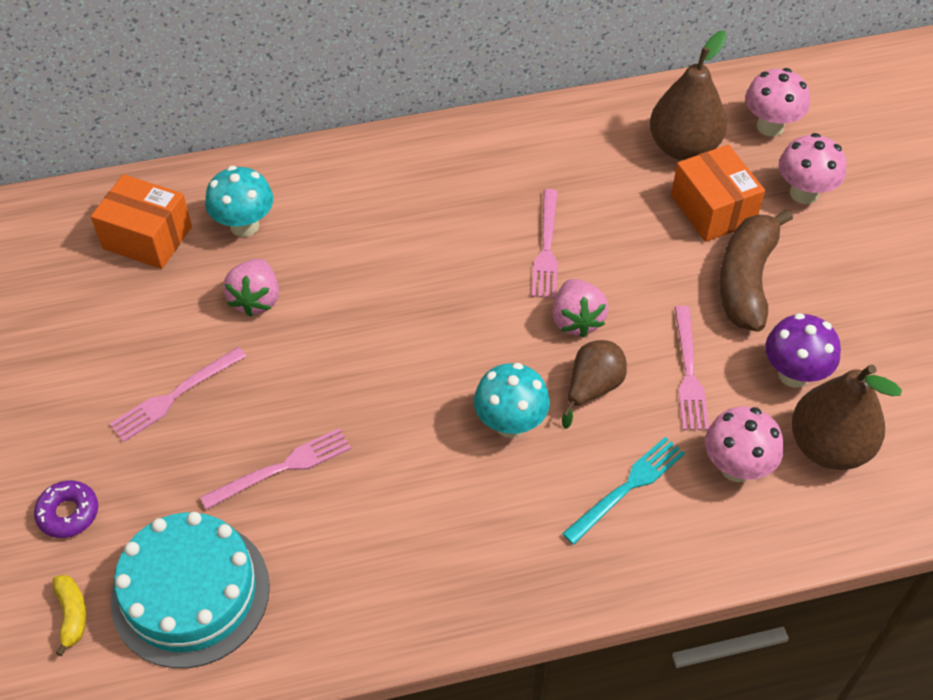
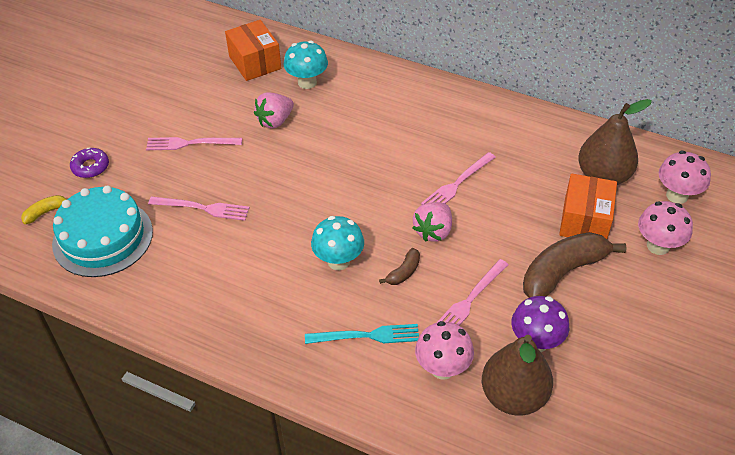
camera: 40 degrees right, 5 degrees down
yellow banana [52,575,87,656] -> yellow banana turned 150 degrees counterclockwise [21,195,67,224]
brown pear [562,340,627,429] -> brown banana [379,248,420,285]

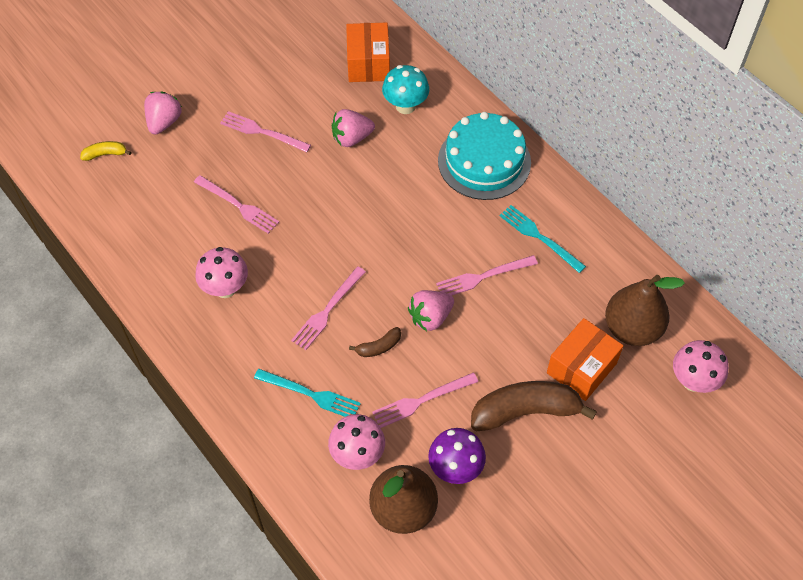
camera: 25 degrees right, 10 degrees up
turquoise cake [52,185,153,277] -> turquoise cake moved to [438,112,531,200]
purple donut [70,147,109,178] -> pink strawberry [144,92,182,135]
turquoise mushroom [311,216,364,270] -> pink fork [291,266,366,350]
pink mushroom [638,201,693,255] -> pink mushroom moved to [195,247,248,298]
none -> turquoise fork [500,205,586,273]

